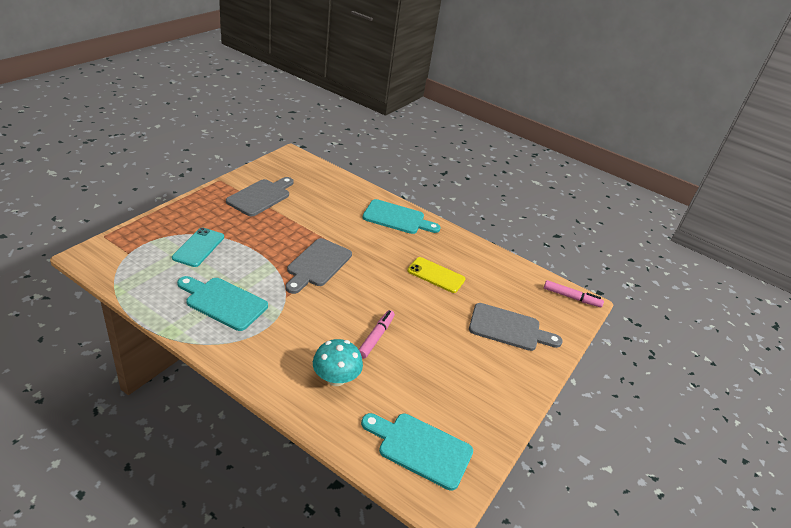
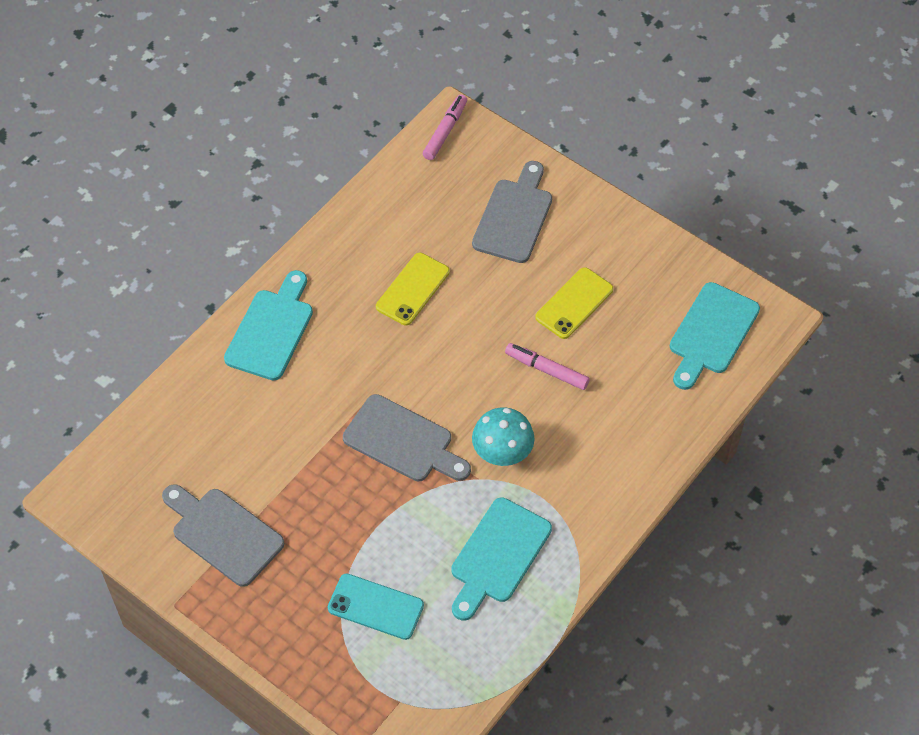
camera: 80 degrees left, 20 degrees up
turquoise mushroom [313,339,363,386] -> turquoise mushroom moved to [472,407,535,466]
none -> yellow phone [535,267,613,339]

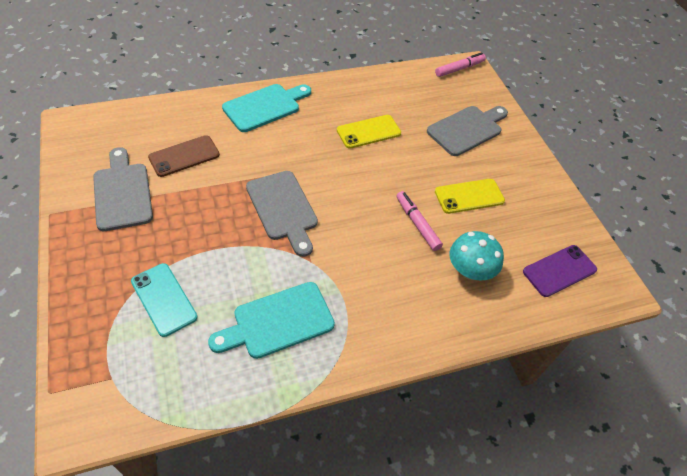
camera: 30 degrees right, 5 degrees down
turquoise mushroom [472,407,535,466] -> turquoise mushroom moved to [450,231,504,281]
turquoise cutting board [670,282,760,390] -> purple phone [523,245,597,297]
none -> brown phone [148,135,220,177]

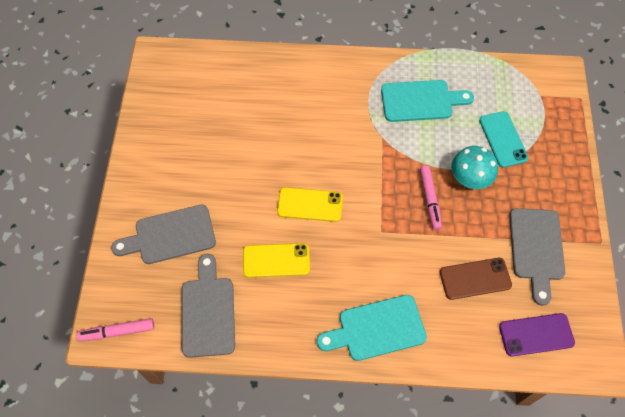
camera: 155 degrees left, 10 degrees up
grey cutting board [246,171,318,257] -> grey cutting board moved to [182,254,235,358]
pink marker [396,191,443,251] -> pink marker moved to [420,166,442,230]
yellow phone [435,179,505,214] -> yellow phone moved to [277,187,343,222]
turquoise mushroom [450,231,504,281] -> turquoise mushroom moved to [451,146,498,189]
purple phone [523,245,597,297] -> purple phone moved to [499,313,575,357]

